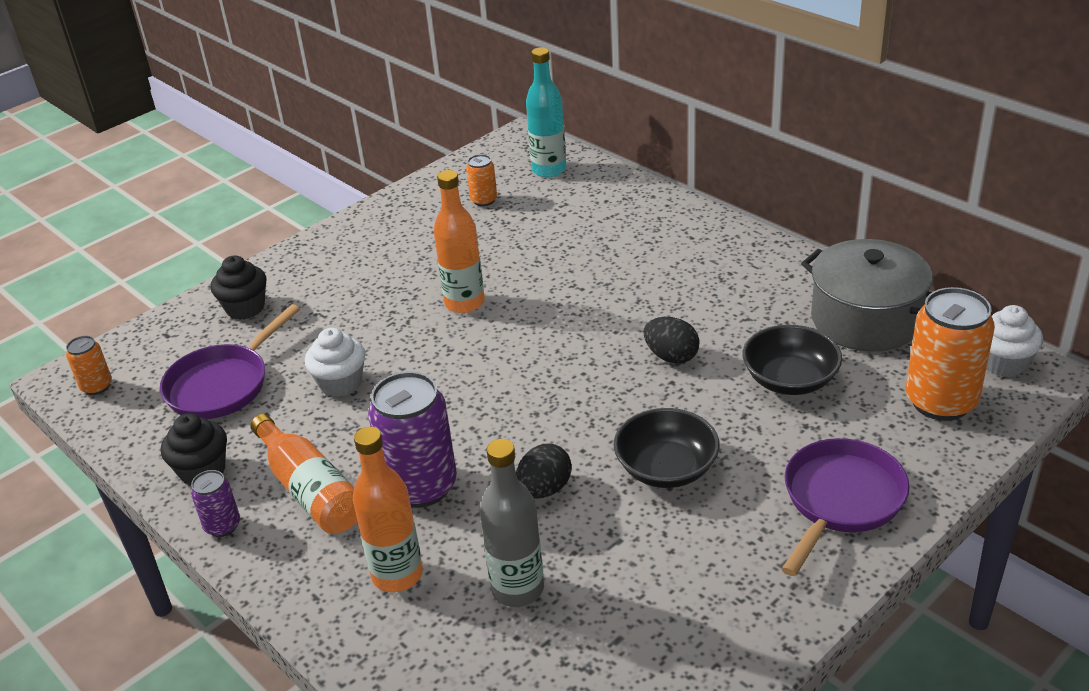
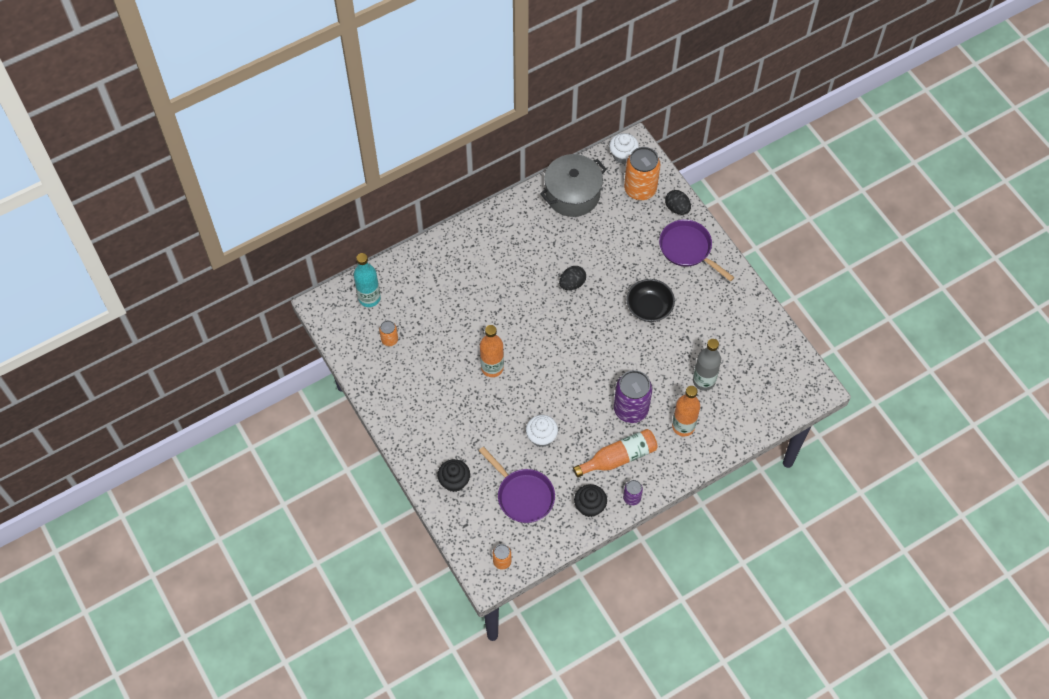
camera: 80 degrees left, 25 degrees up
black egg [516,444,572,499] -> black egg moved to [665,190,691,215]
black bowl [742,325,842,395] -> none

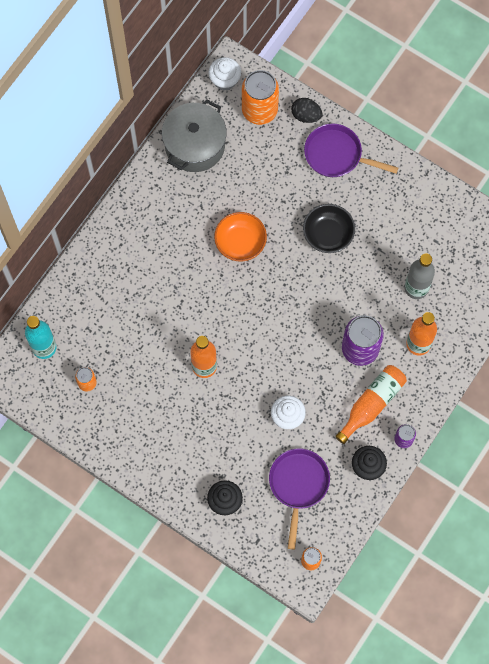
camera: 25 degrees left, 10 degrees up
purple pan [479,447,555,523] -> purple pan turned 105 degrees counterclockwise [269,448,330,550]
black egg [559,266,586,290] -> orange bowl [214,212,267,262]

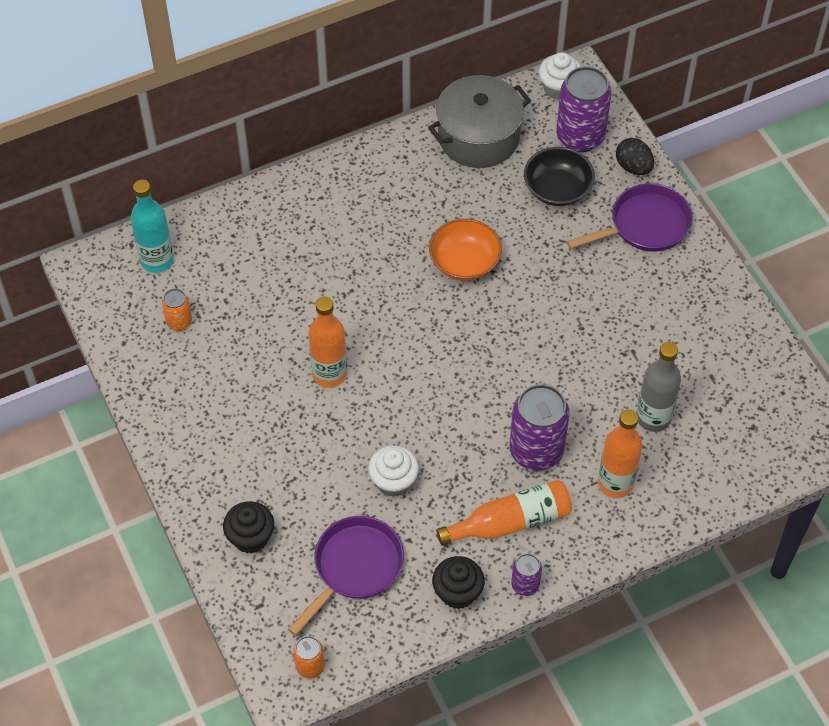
camera: 30 degrees right, 15 degrees down
orange can [242,70,279,125] -> purple can [556,66,611,152]
black bowl [303,204,355,253] -> black bowl moved to [524,147,595,206]
purple pan [304,123,398,177] -> purple pan turned 105 degrees clockwise [566,183,693,252]

